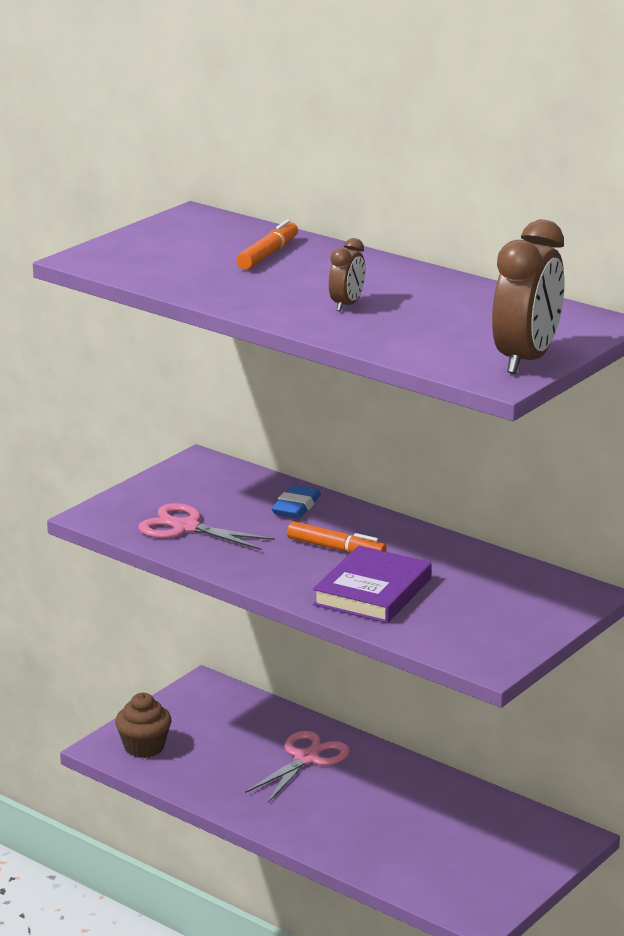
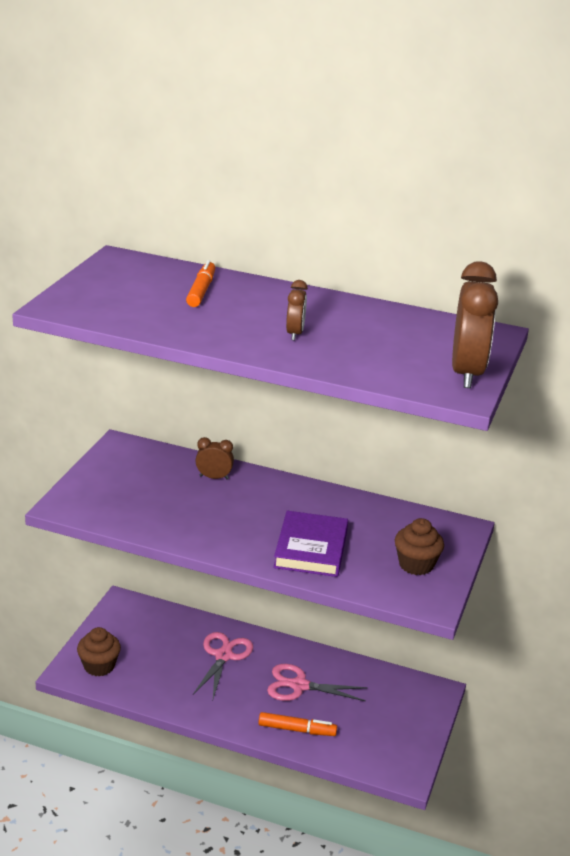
camera: 20 degrees left, 5 degrees up
pink scissors [138,503,275,550] -> pink scissors moved to [267,664,368,701]
blue eraser [271,484,321,519] -> brown clock [195,437,234,480]
orange marker [287,521,387,553] -> orange marker moved to [258,712,337,736]
none -> brown cupcake [395,518,444,575]

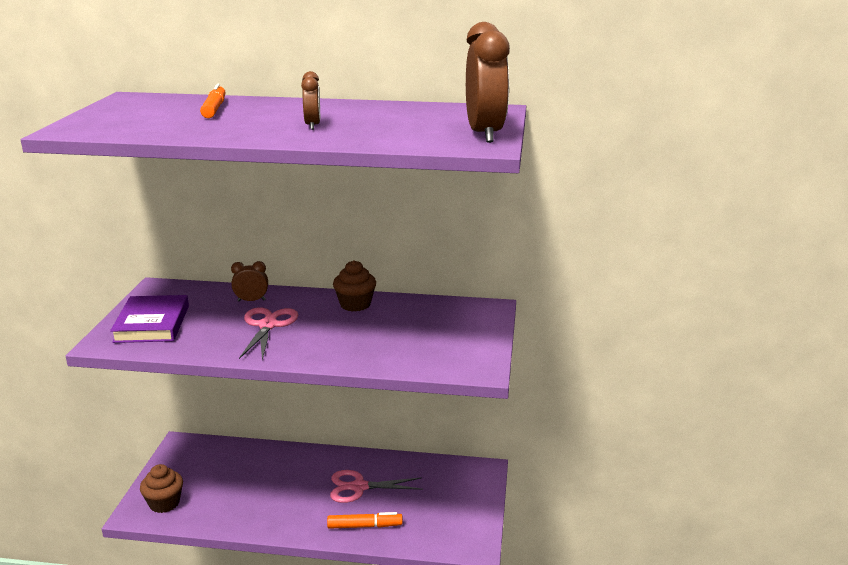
camera: 10 degrees left, 5 degrees down
pink scissors [193,632,253,699] -> pink scissors moved to [239,307,298,360]
purple book [273,511,348,577] -> purple book moved to [110,295,189,343]
brown cupcake [395,518,444,575] -> brown cupcake moved to [333,260,376,312]

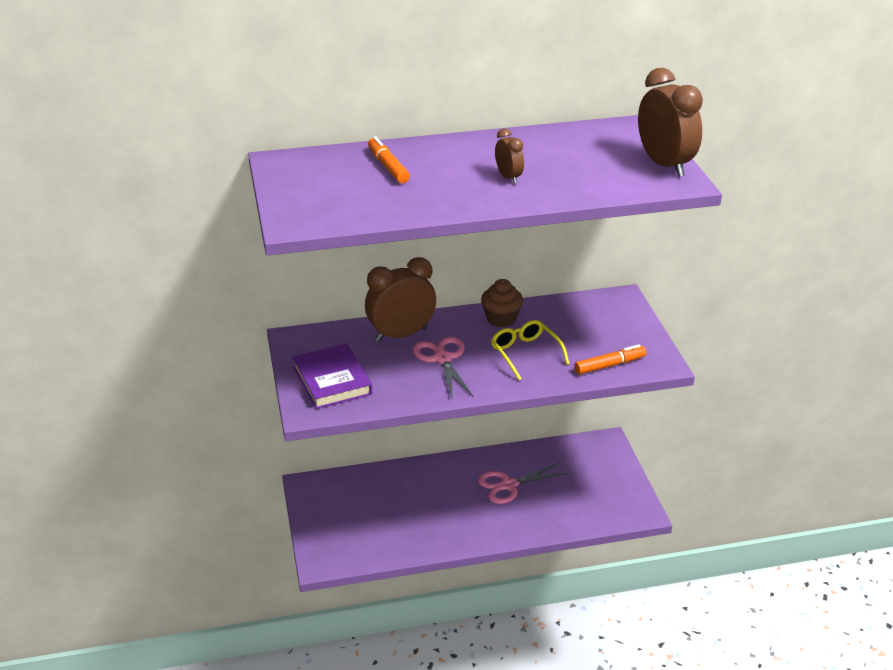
camera: 20 degrees left, 10 degrees up
brown cupcake [140,464,183,513] -> none
brown clock [231,261,268,301] -> brown clock [365,257,436,342], size x1.98
orange marker [327,512,403,529] -> orange marker moved to [574,344,646,375]
none -> yellow glasses [491,320,569,380]

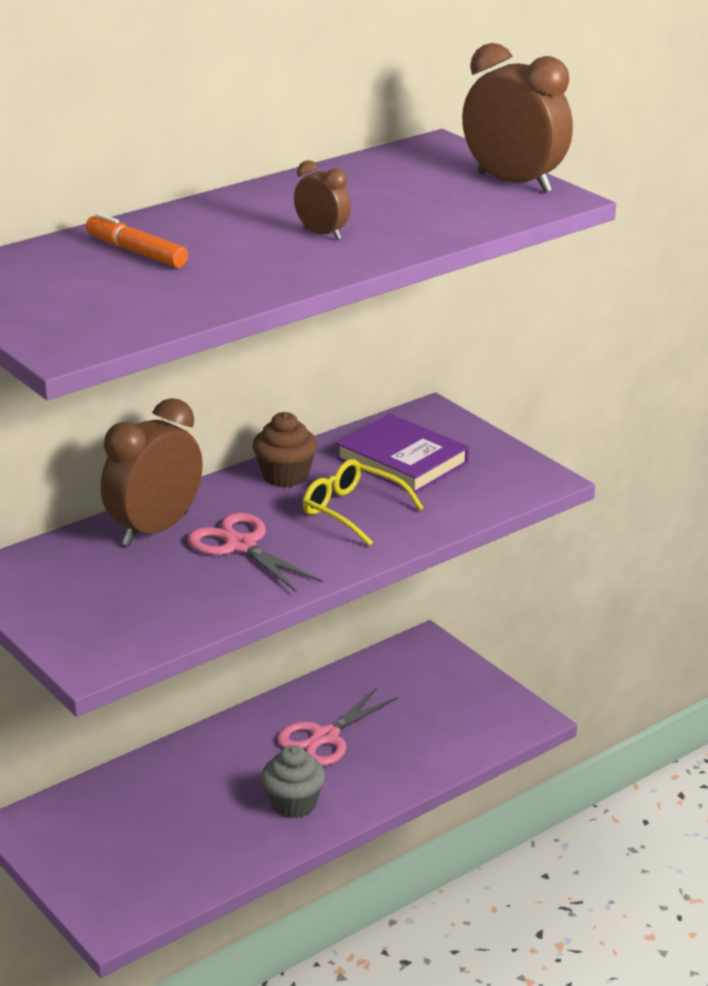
camera: 25 degrees left, 5 degrees down
purple book [292,344,372,409] -> purple book moved to [336,414,469,494]
orange marker [574,344,646,375] -> none
none -> grey cupcake [261,745,325,818]

